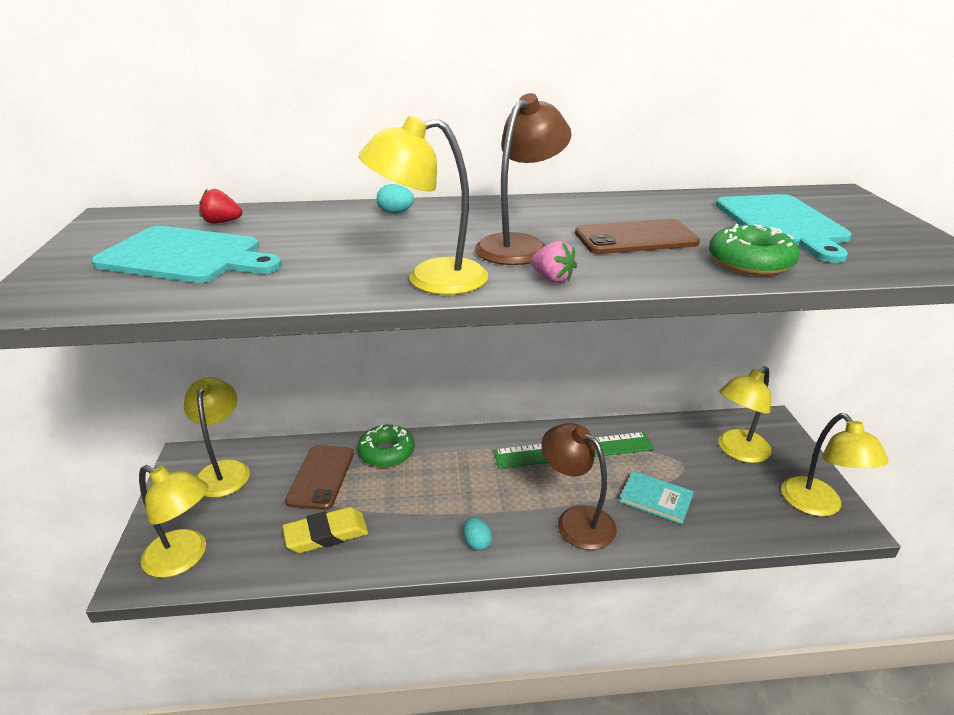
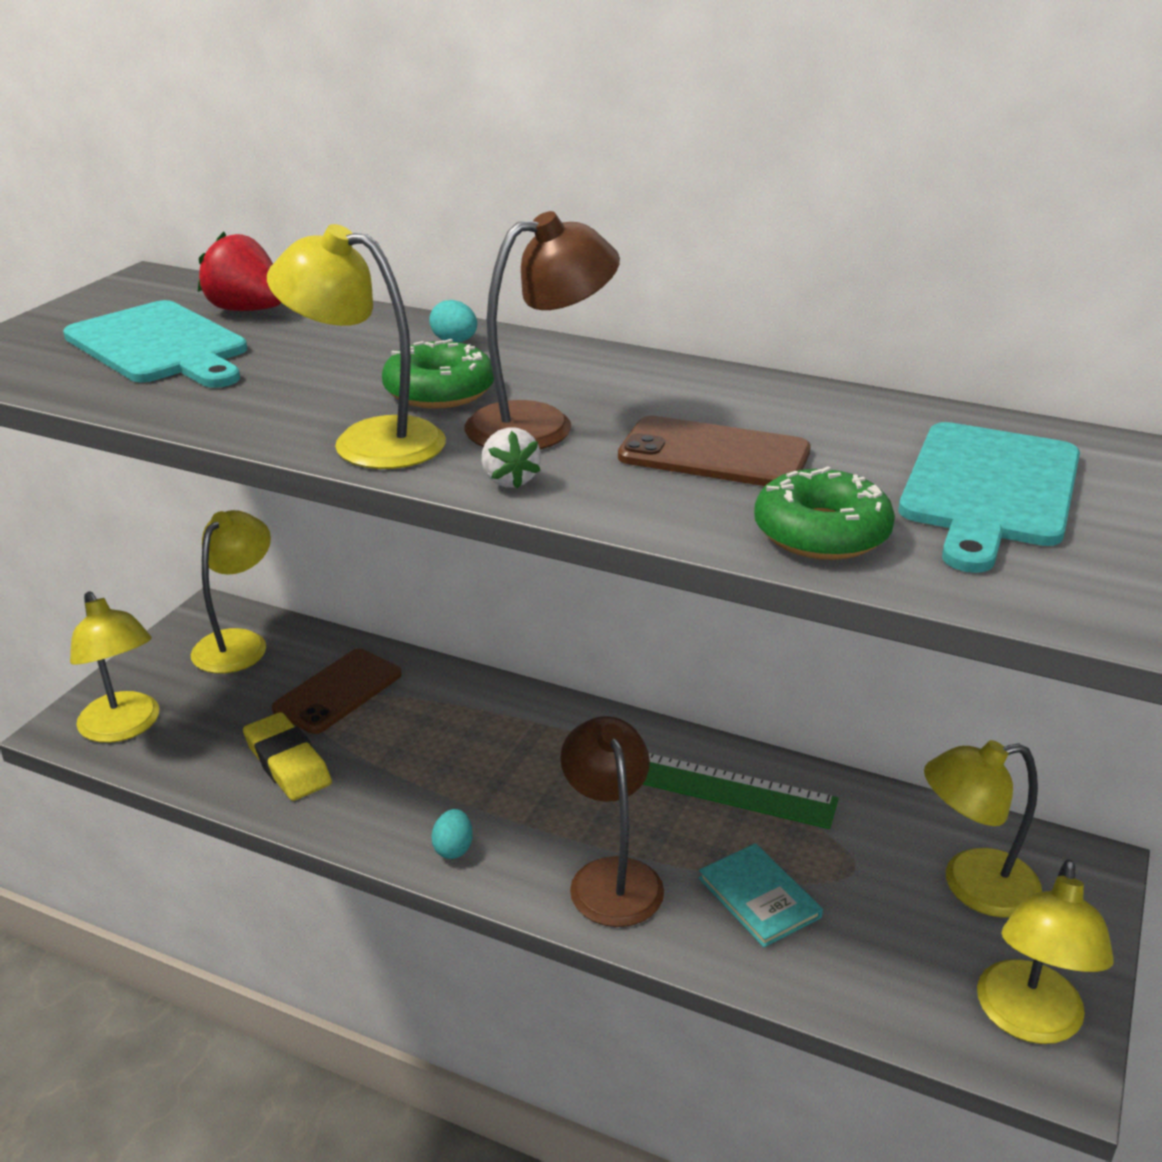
camera: 30 degrees right, 0 degrees up
red strawberry [199,189,242,224] -> red strawberry [198,232,282,311], size x1.68
yellow eraser [282,507,368,553] -> yellow eraser turned 45 degrees clockwise [243,712,332,801]
green donut [357,425,415,468] -> green donut moved to [382,339,494,409]
pink strawberry [530,241,577,283] -> white strawberry [482,428,541,489]

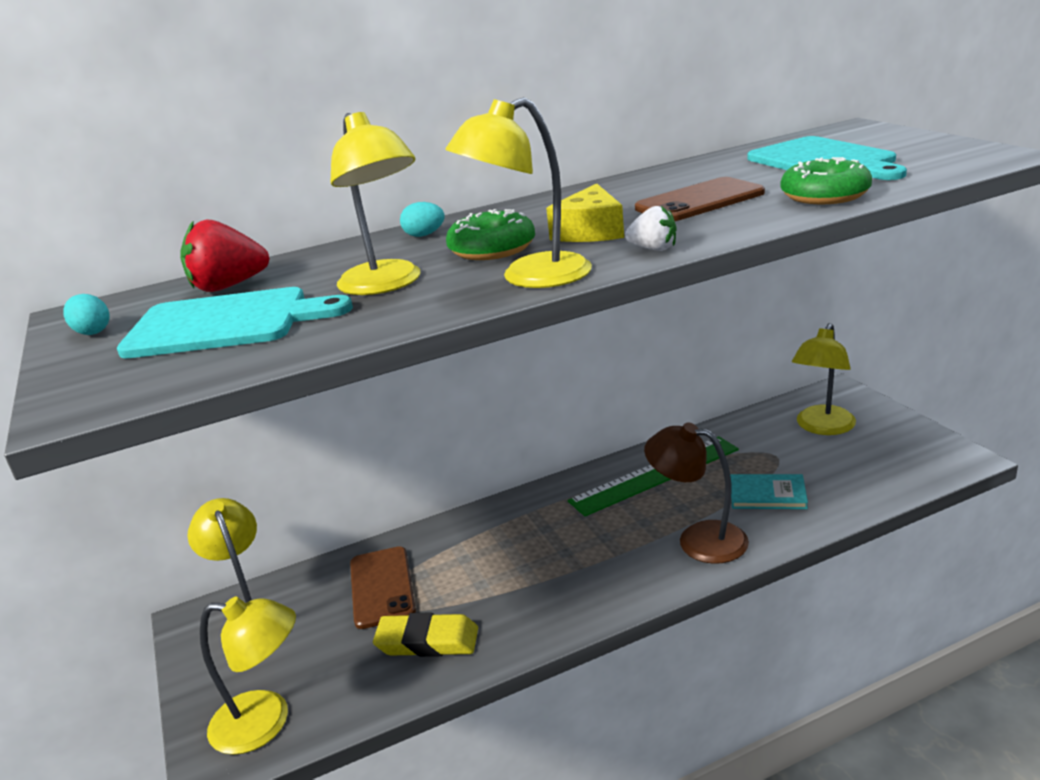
camera: 45 degrees left, 5 degrees down
turquoise egg [431,809,473,859] -> turquoise egg moved to [63,294,110,335]
brown lamp [464,211,620,449] -> yellow cheese [546,183,624,242]
yellow lamp [977,860,1114,1044] -> yellow lamp moved to [330,112,420,295]

